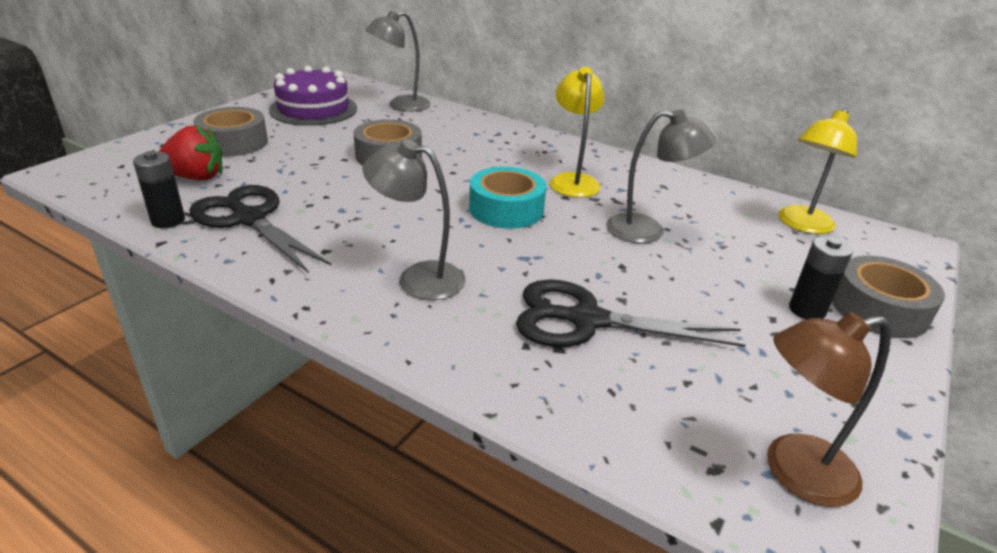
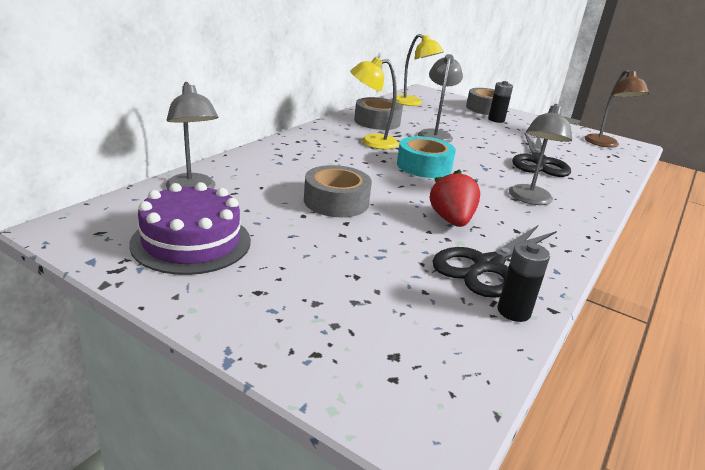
camera: 90 degrees left, 5 degrees down
red strawberry [158,125,223,180] -> red strawberry moved to [429,169,480,227]
grey tape [193,107,268,157] -> grey tape moved to [354,97,403,130]

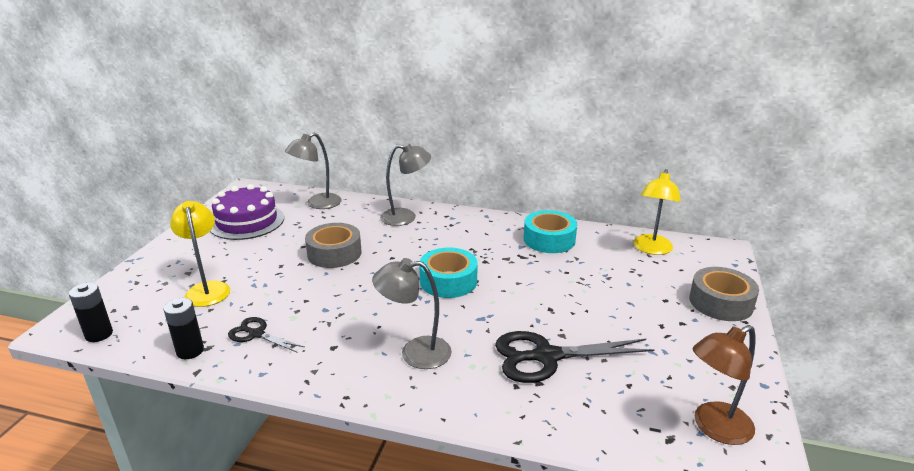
camera: 75 degrees right, 0 degrees up
yellow lamp [350,57,399,149] -> yellow lamp moved to [170,201,230,307]
grey tape [354,97,403,130] -> turquoise tape [524,210,577,253]
grey lamp [418,54,463,142] -> grey lamp moved to [380,143,431,226]
red strawberry [429,169,480,227] -> none
black scissors [432,225,557,298] -> black scissors [228,317,304,353], size x0.55
black battery [488,81,513,123] -> black battery moved to [69,283,113,342]

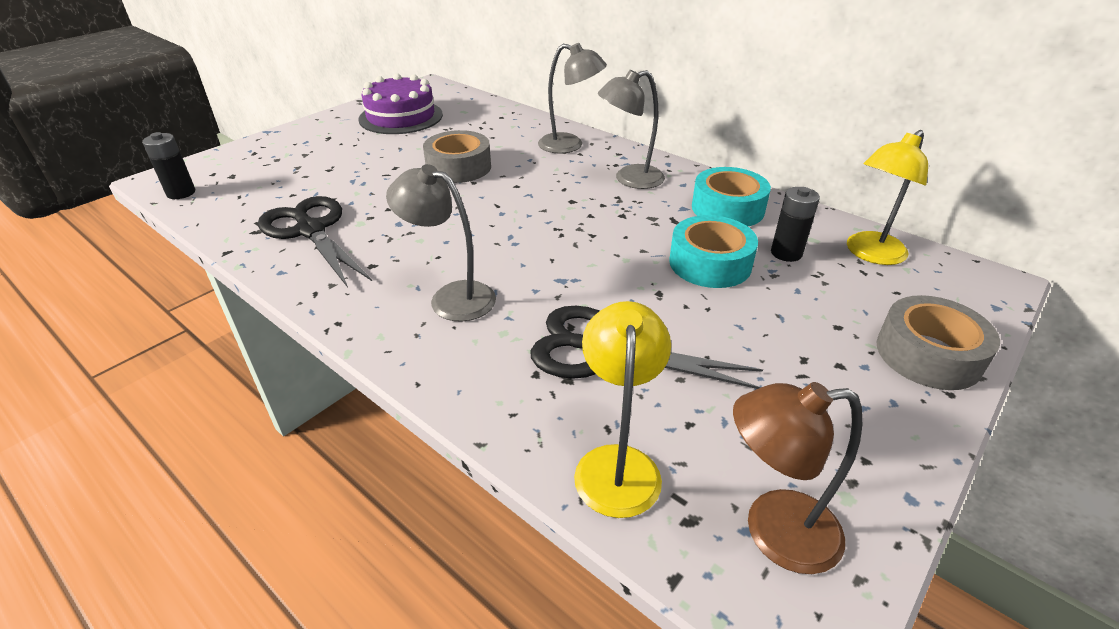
camera: 25 degrees right, 10 degrees up
black battery [164,298,204,359] -> black battery moved to [771,187,820,262]
yellow lamp [170,201,230,307] -> yellow lamp moved to [574,301,671,518]
black scissors [228,317,304,353] -> black scissors [258,196,372,288], size x1.82
grey lamp [285,132,342,209] -> grey lamp moved to [598,70,665,189]
turquoise tape [419,248,478,298] -> turquoise tape moved to [669,215,758,288]

